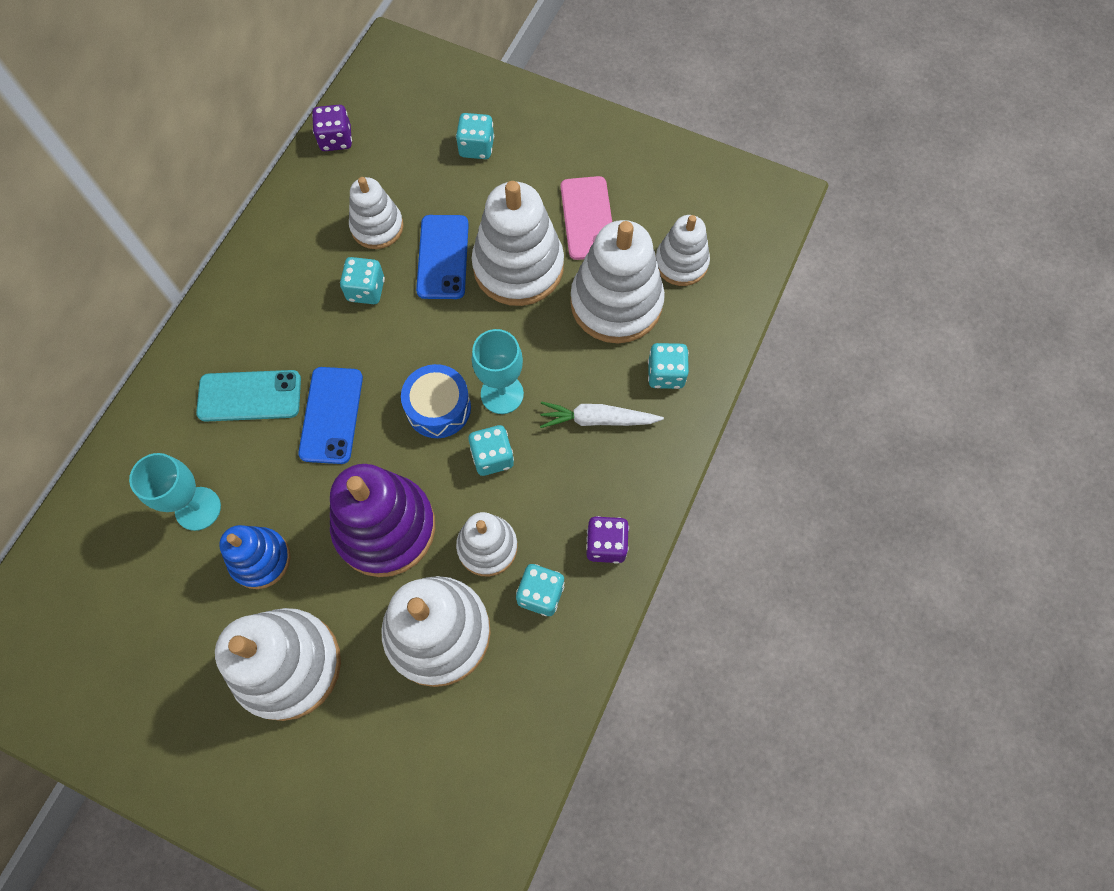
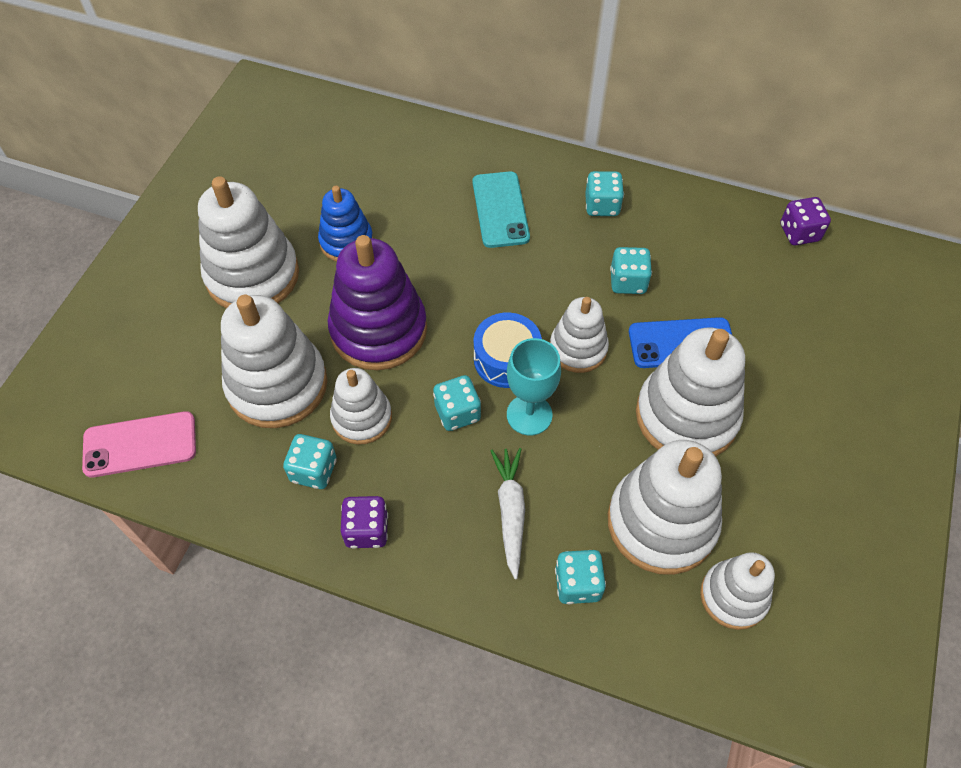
camera: 85 degrees right, 10 degrees down
turquoise goblet [129,453,221,531] -> none
blue phone [298,367,363,464] -> none
white stacking toy [349,177,403,249] -> white stacking toy moved to [550,297,609,373]
turquoise dice [456,113,494,159] -> turquoise dice moved to [585,171,624,216]
pink phone [561,176,612,260] -> pink phone moved to [82,411,196,478]

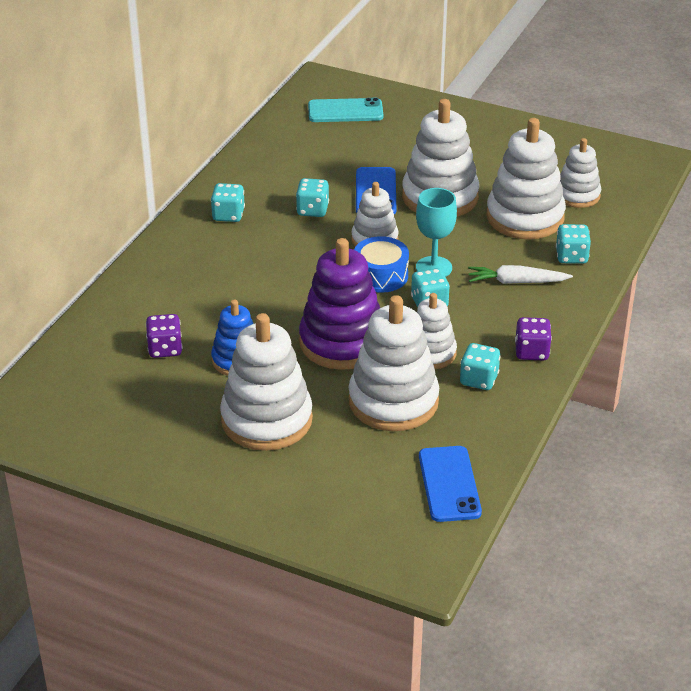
camera: 85 degrees left, 20 degrees down
pink phone [82,411,196,478] -> blue phone [419,446,482,522]
turquoise phone [473,171,530,248] -> turquoise phone moved to [308,98,383,122]
purple dice [780,197,831,245] -> purple dice moved to [146,314,183,358]

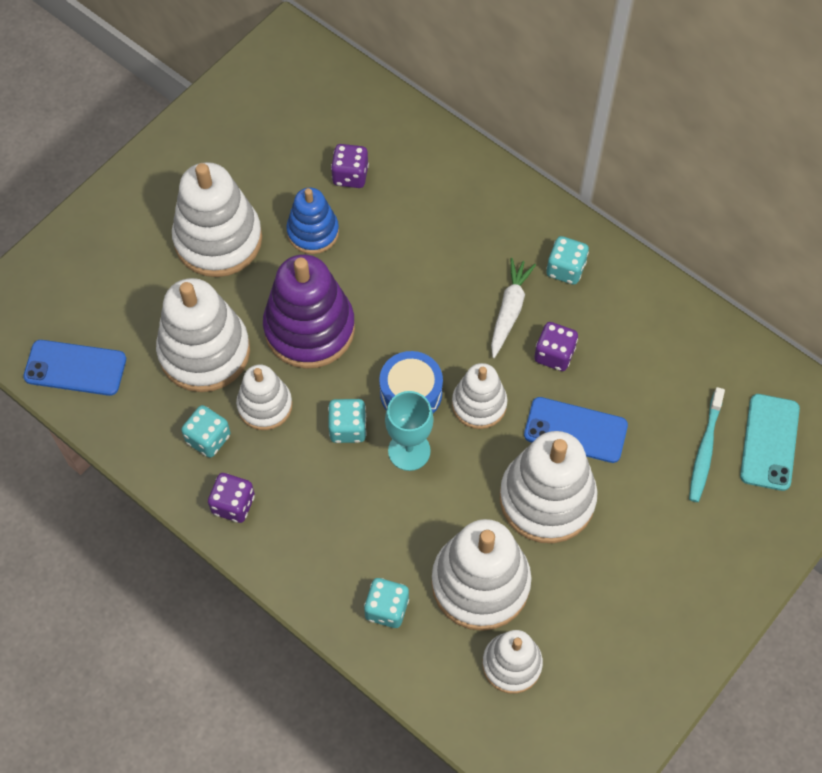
camera: 105 degrees right, 25 degrees up
turquoise dice [296,178,329,217] -> purple dice [534,322,578,371]
white carrot [468,265,573,284] -> white carrot moved to [491,258,536,358]
none -> turquoise toothbrush [689,387,725,502]

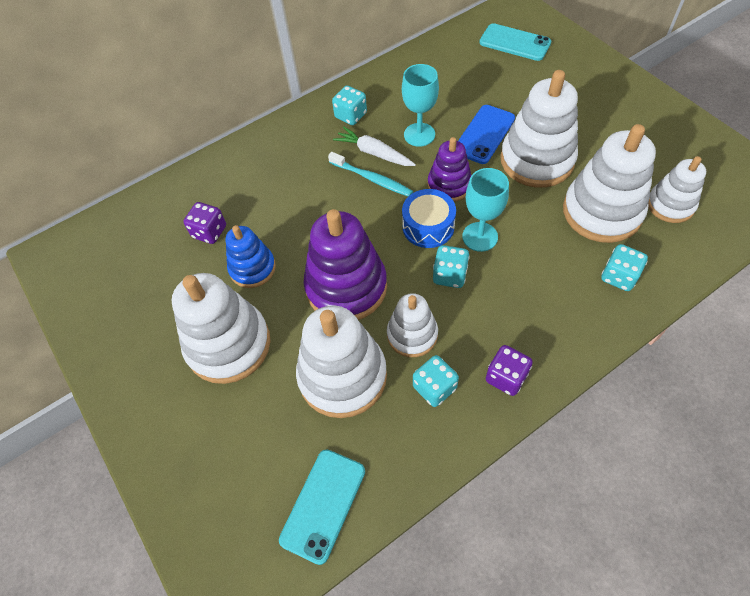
camera: 70 degrees left, 5 degrees down
blue phone [23,340,126,396] -> turquoise phone [279,449,365,565]
white stacking toy [452,363,508,429] -> purple stacking toy [428,137,472,202]
purple dice [534,322,578,371] -> turquoise goblet [402,64,439,147]
turquoise toothbrush [689,387,725,502] -> turquoise toothbrush moved to [328,152,413,196]

